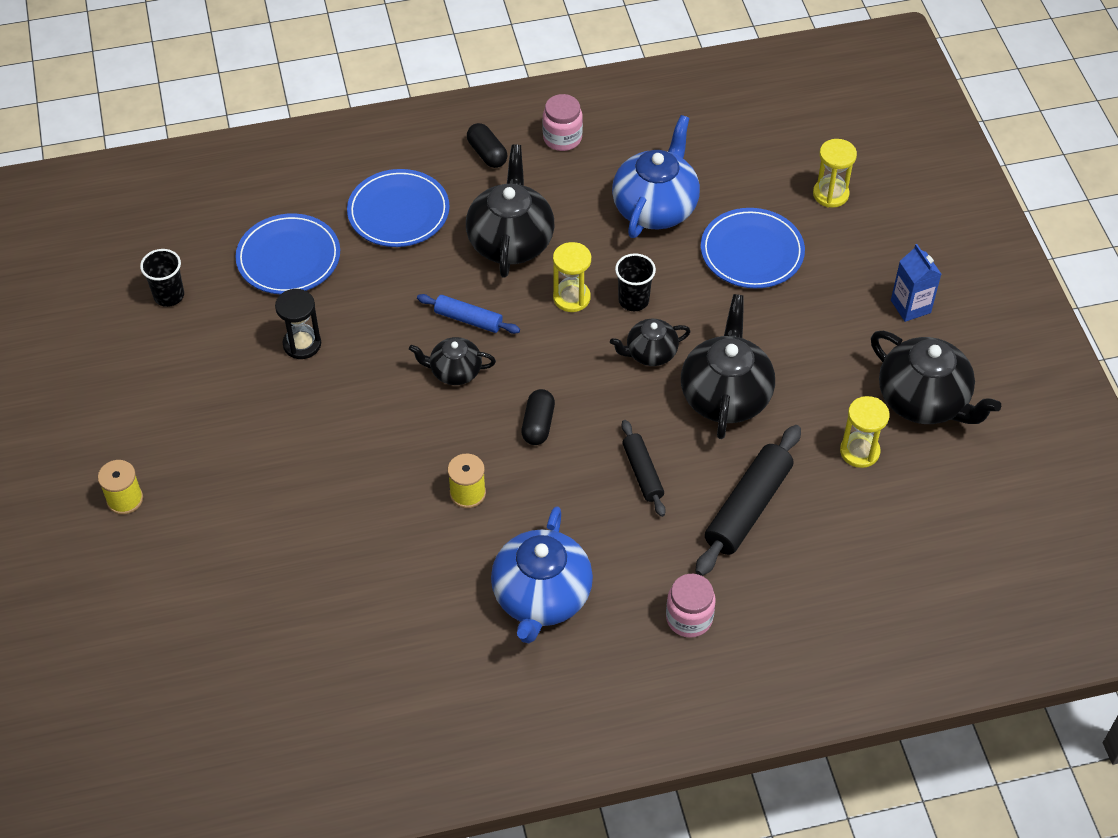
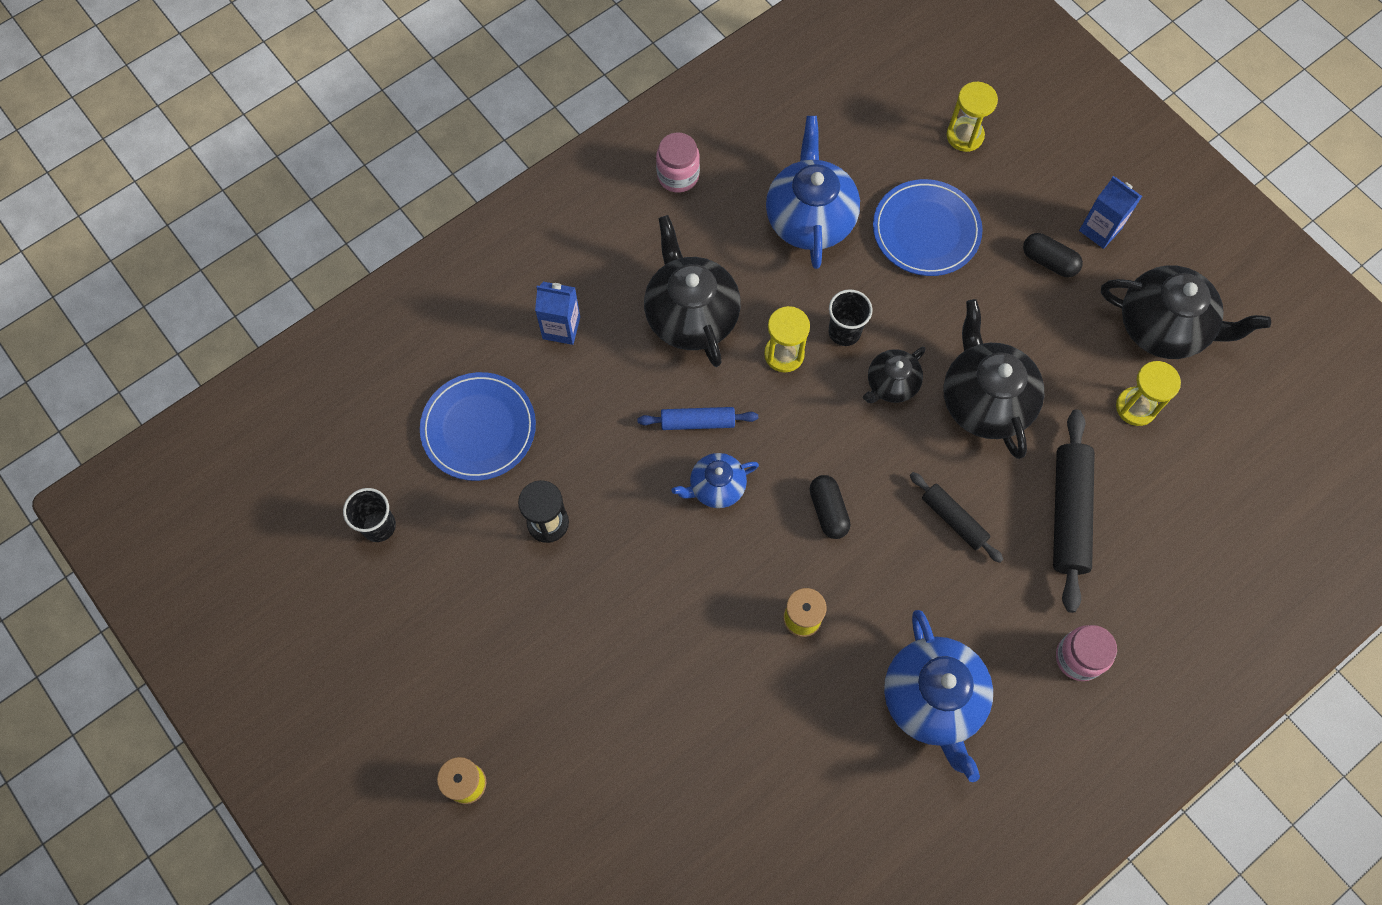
camera: 25 degrees left, 15 degrees up
blue plate [347,169,450,247] -> blue carton [535,282,580,345]
black teapot [409,337,496,385] -> blue teapot [672,453,759,508]
black capsule [467,123,507,168] -> black capsule moved to [1023,233,1083,277]

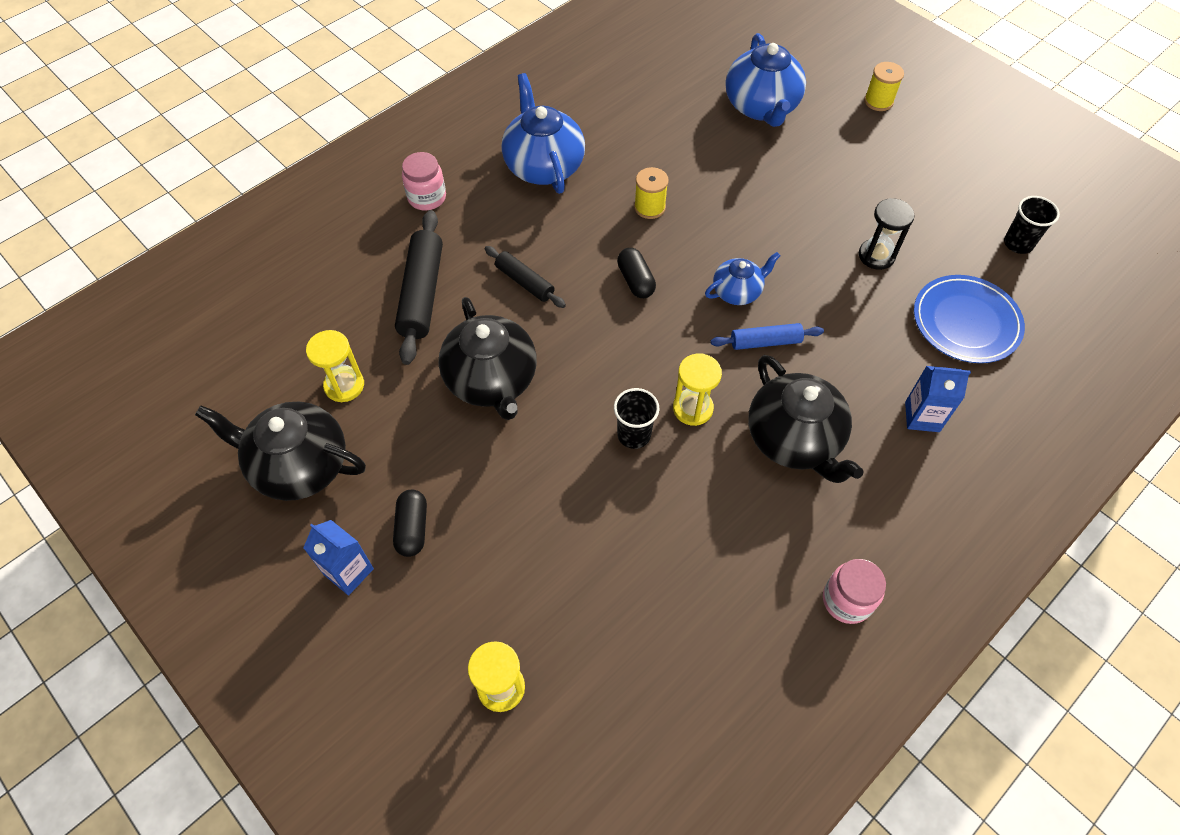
camera: 175 degrees right, 10 degrees down
blue teapot [766,116,860,269] -> blue teapot moved to [726,33,806,127]
black teapot [863,347,926,403] -> none
blue plate [873,179,983,276] -> none
black capsule [1023,233,1083,277] -> black capsule turned 60 degrees clockwise [393,490,427,557]

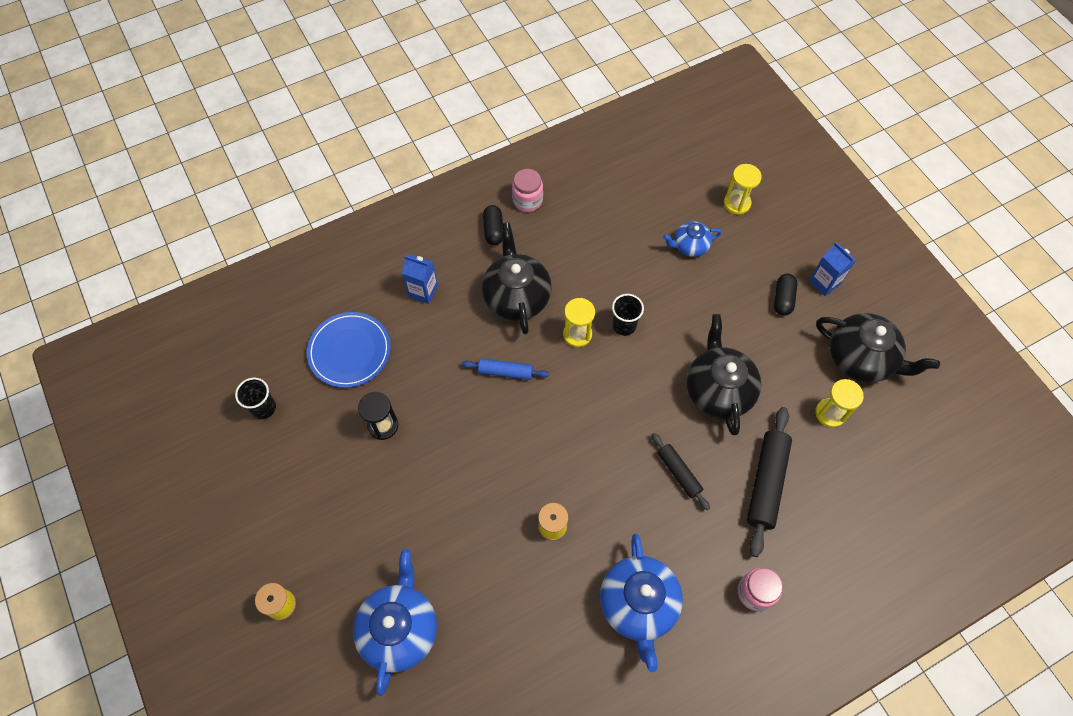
camera: 165 degrees left, 5 degrees up
black capsule [617,248,656,298] -> black capsule moved to [483,205,503,245]
blue teapot [705,252,780,305] -> blue teapot moved to [663,221,722,257]

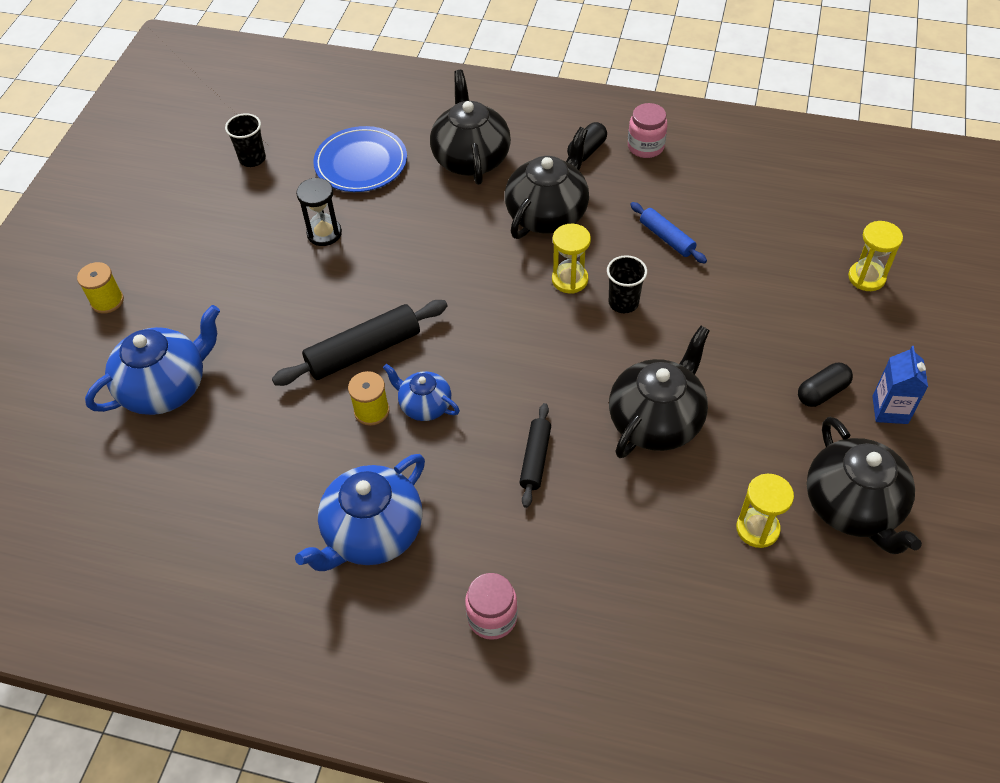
camera: 45 degrees right, 10 degrees down
blue carton [402,255,438,304] -> black teapot [430,70,511,185]
blue rolling pin [462,358,549,380] -> blue rolling pin moved to [630,202,707,264]
blue teapot [663,221,722,257] -> blue teapot moved to [383,364,460,421]
black rolling pin [747,407,792,557] -> black rolling pin moved to [272,300,448,386]

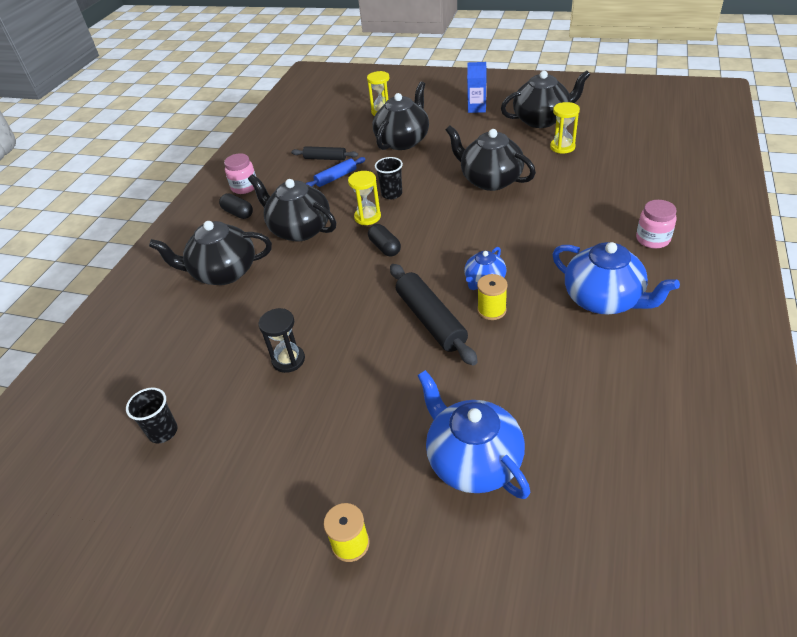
camera: 85 degrees left, 10 degrees down
blue plate [313,126,407,192] -> none
black rolling pin [519,403,551,508] -> black rolling pin moved to [291,146,358,160]
black capsule [798,363,853,407] -> black capsule moved to [368,224,401,256]
none -> black teapot [373,82,429,150]

